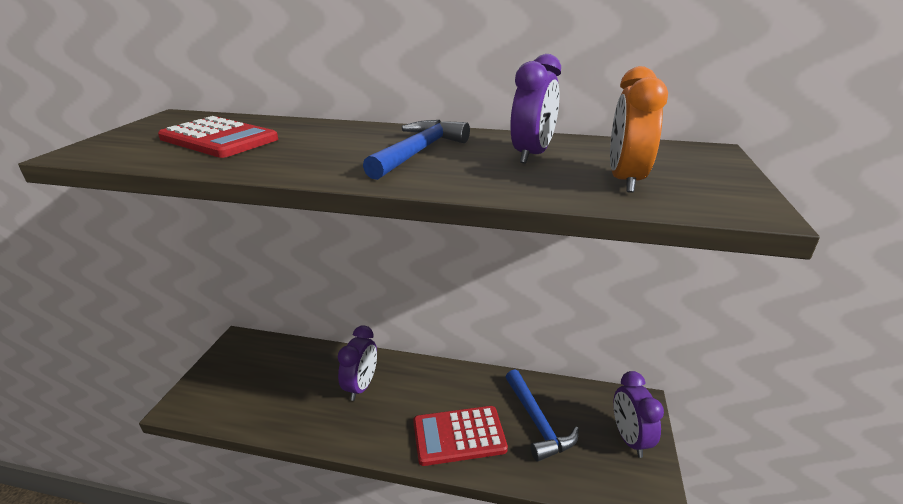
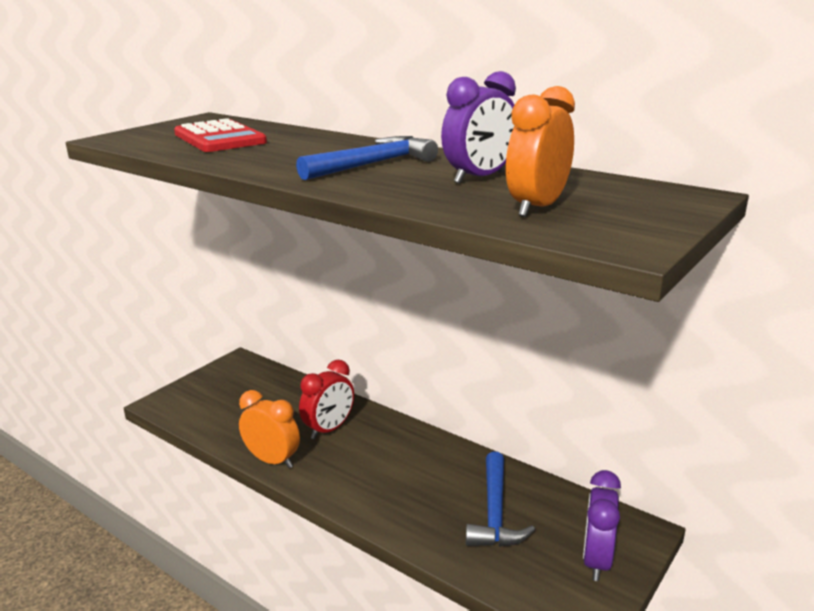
camera: 25 degrees right, 5 degrees down
purple clock [338,326,377,401] -> red clock [299,360,354,439]
red calculator [413,406,508,466] -> none
none -> orange clock [239,390,300,468]

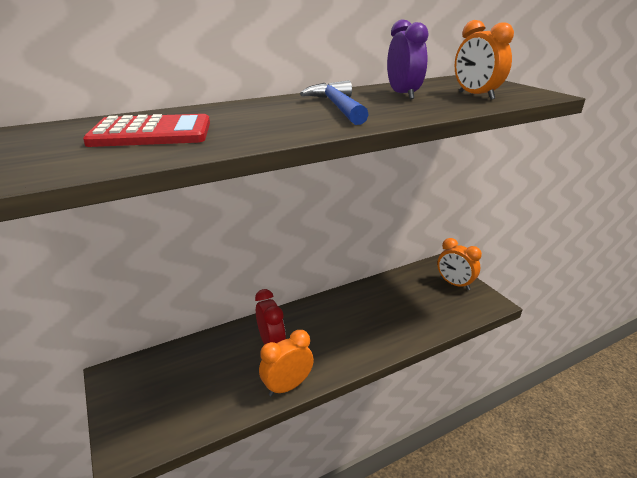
camera: 65 degrees left, 5 degrees up
blue hammer [466,452,535,547] -> none
purple clock [583,470,621,581] -> orange clock [437,238,482,290]

